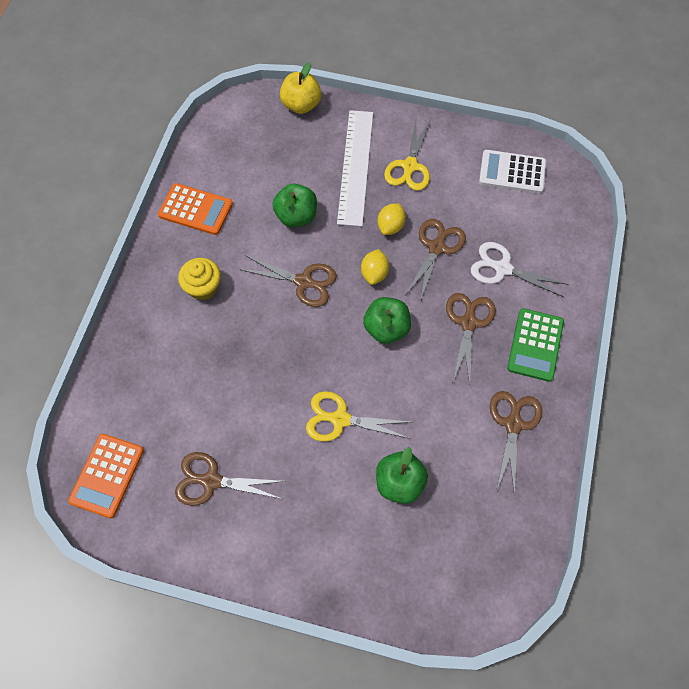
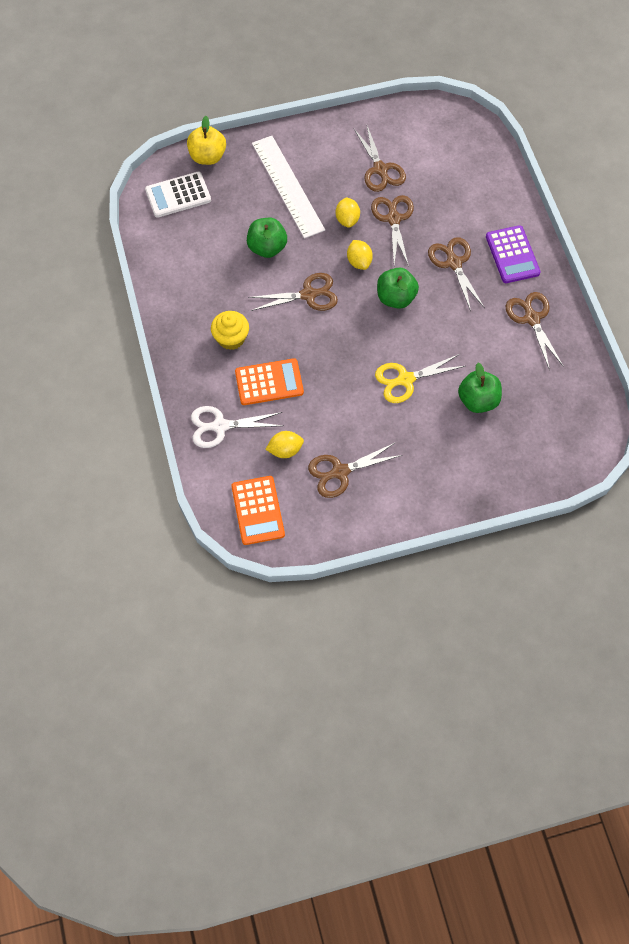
camera: 30 degrees left, 0 degrees up
orange calculator [158,183,233,235] -> orange calculator moved to [235,358,304,405]
yellow scissors [384,119,431,191] -> none
white scissors [471,242,569,298] -> white scissors moved to [191,406,284,448]
white calculator [479,150,546,194] -> white calculator moved to [145,172,211,218]
green calculator [507,308,564,382] -> purple calculator [486,225,541,283]
none -> yellow lemon [265,431,304,458]
none -> brown scissors [354,126,406,192]

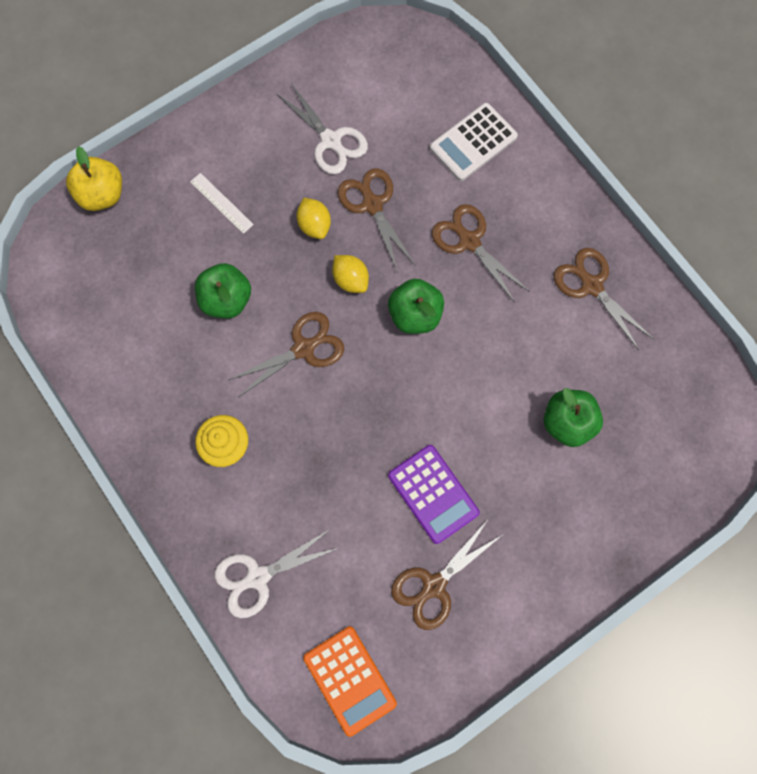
camera: 20 degrees left, 10 degrees up
white calculator [145,172,211,218] -> white calculator moved to [430,103,518,181]
orange calculator [235,358,304,405] -> none
white ruler [252,136,325,239] -> white ruler [190,173,254,234], size x0.46
yellow lemon [265,431,304,458] -> none
brown scissors [354,126,406,192] -> white scissors [277,83,368,174]
yellow scissors [375,354,465,403] -> none
purple calculator [486,225,541,283] -> purple calculator moved to [388,445,480,544]

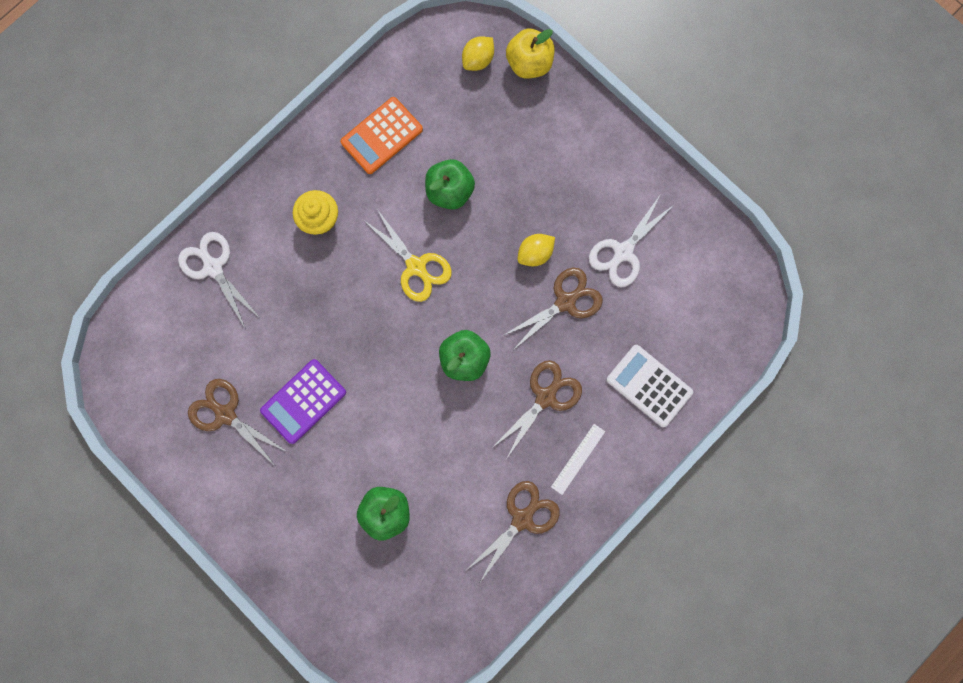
camera: 80 degrees right, 5 degrees up
white ruler [190,173,254,234] -> white ruler moved to [551,424,605,495]
brown scissors [229,312,344,397] -> yellow scissors [365,208,452,302]
orange calculator [303,626,397,737] -> orange calculator moved to [341,97,423,174]
yellow lemon [332,255,369,293] -> yellow lemon moved to [462,36,494,71]

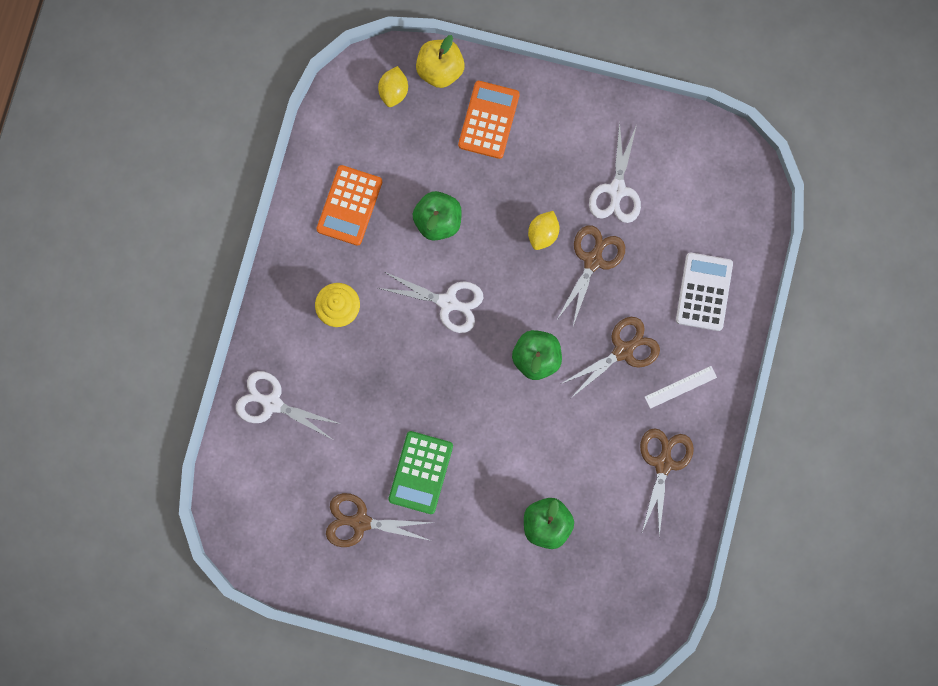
camera: 30 degrees left, 0 degrees up
purple calculator [260,359,346,444] -> green calculator [388,431,453,514]
yellow scissors [365,208,452,302] -> white scissors [378,271,483,333]
brown scissors [493,360,582,459] -> brown scissors turned 45 degrees clockwise [561,317,660,399]
white ruler [551,424,605,495] -> white ruler turned 60 degrees clockwise [645,366,717,409]
white calculator [606,345,693,427] -> white calculator turned 90 degrees clockwise [676,253,733,331]
none -> orange calculator [458,81,520,159]

